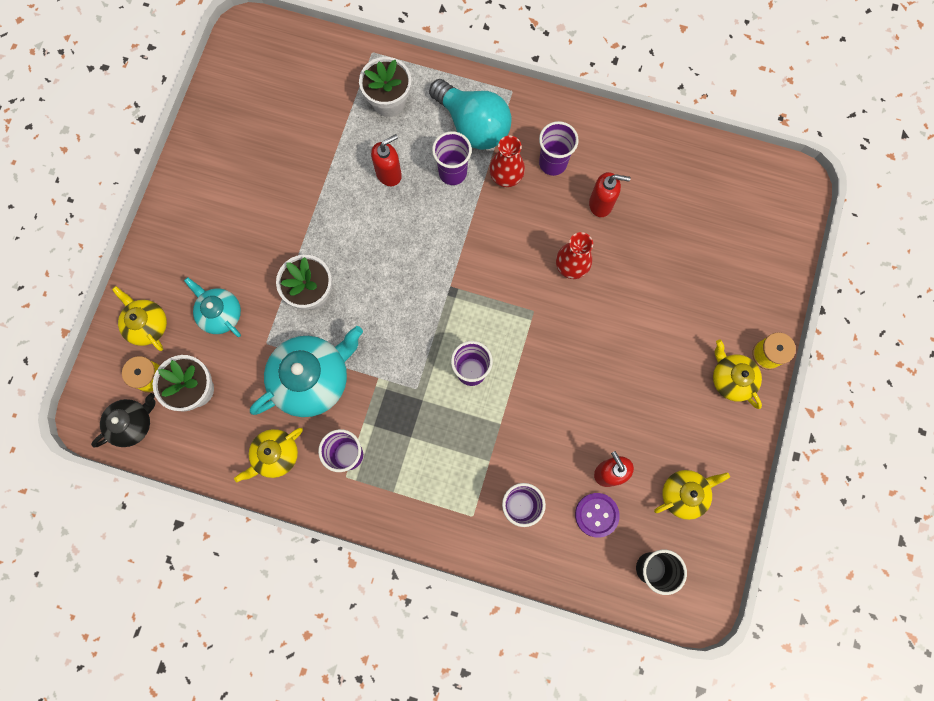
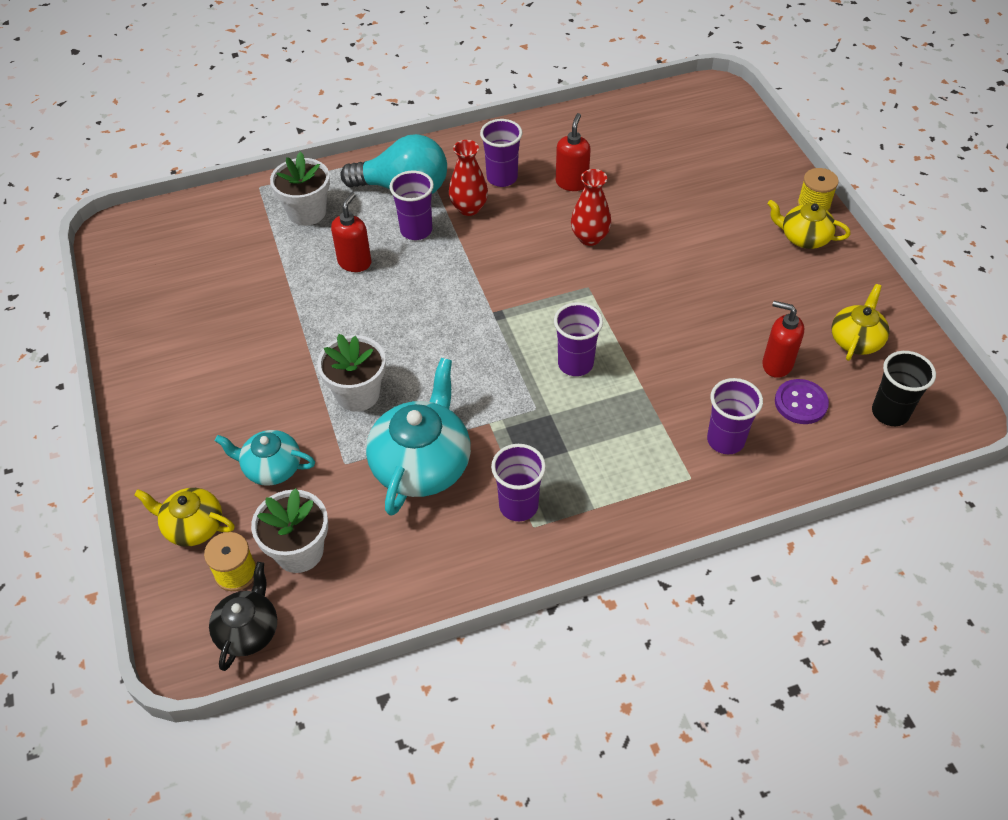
camera: 35 degrees left, 25 degrees down
yellow teapot [234,428,303,482] -> none
red soap dispenser [589,172,631,217] -> red soap dispenser turned 45 degrees counterclockwise [556,113,591,191]

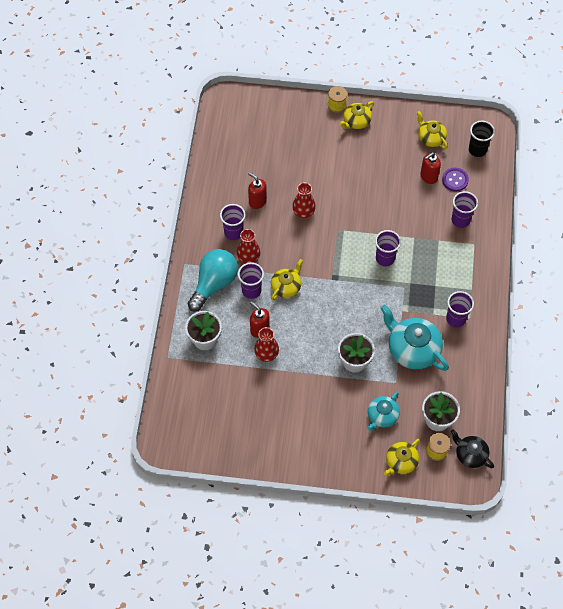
camera: 65 degrees left, 10 degrees up
none -> red vase [254,327,279,362]
none -> yellow teapot [271,259,303,300]

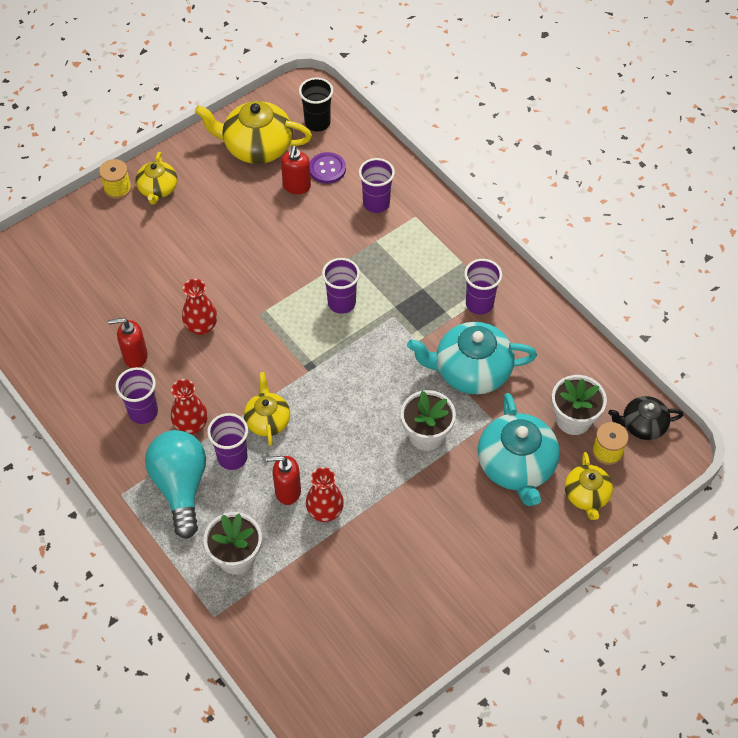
camera: 45 degrees left, 5 degrees down
turquoise teapot [367,392,400,430] -> turquoise teapot [478,393,560,506], size x1.71
yellow teapot [417,111,448,149] -> yellow teapot [195,101,312,164], size x1.71

